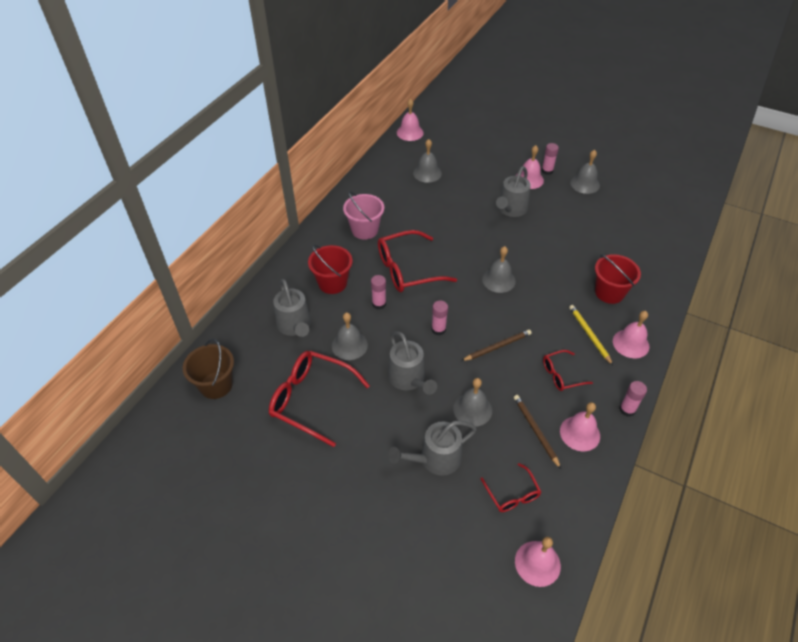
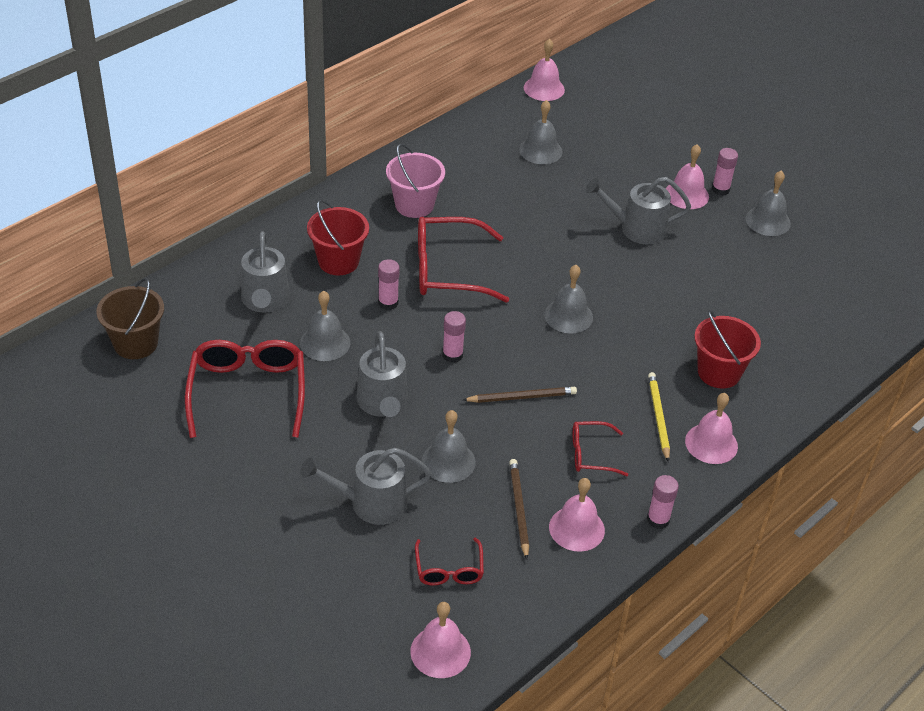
camera: 15 degrees right, 5 degrees down
red glasses [269,351,370,447] -> red glasses turned 45 degrees clockwise [185,340,305,438]
grey watering can [496,166,531,217] -> grey watering can turned 45 degrees clockwise [586,177,691,244]

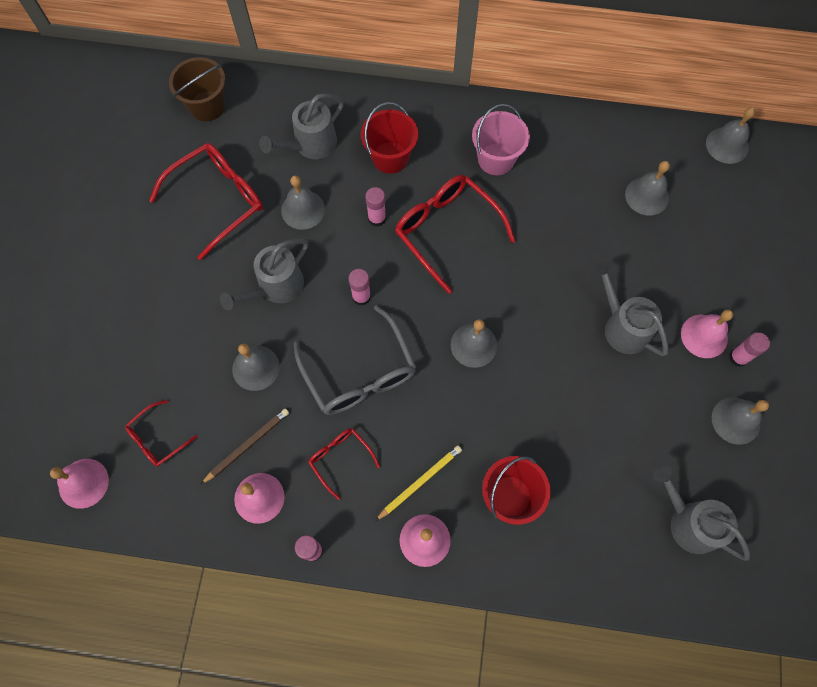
camera: 55 degrees right, 25 degrees up
grey watering can [300,448,432,525] -> grey watering can moved to [653,466,750,561]
brown pencil [463,387,577,403] -> grey glasses [294,305,416,415]
pink bell [524,39,565,101] -> grey bell [706,107,755,164]

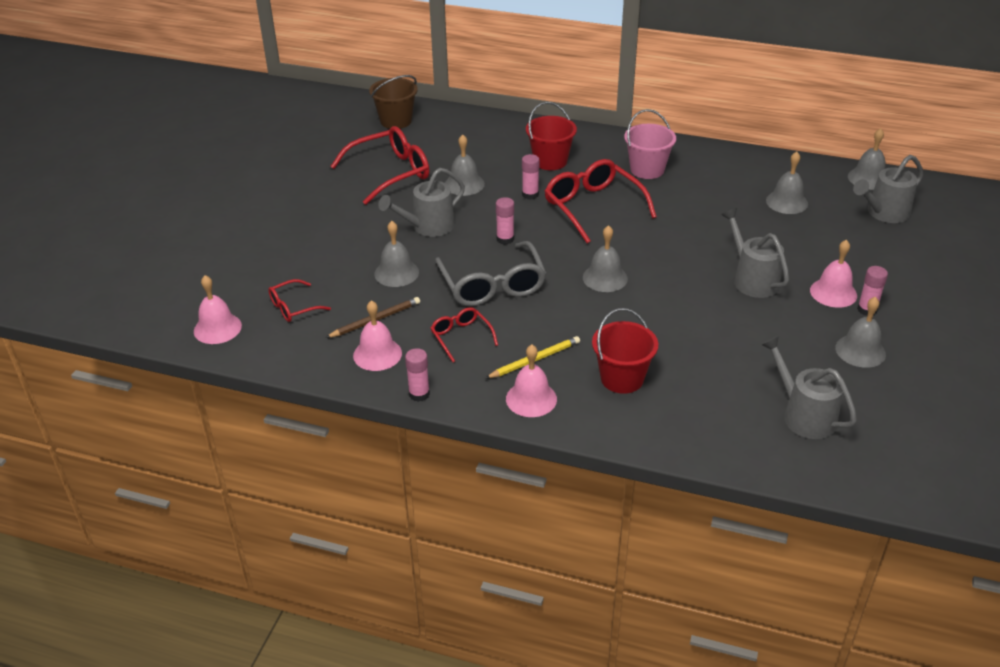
camera: 10 degrees right, 30 degrees down
grey watering can [259,94,344,159] -> grey watering can moved to [853,155,923,223]

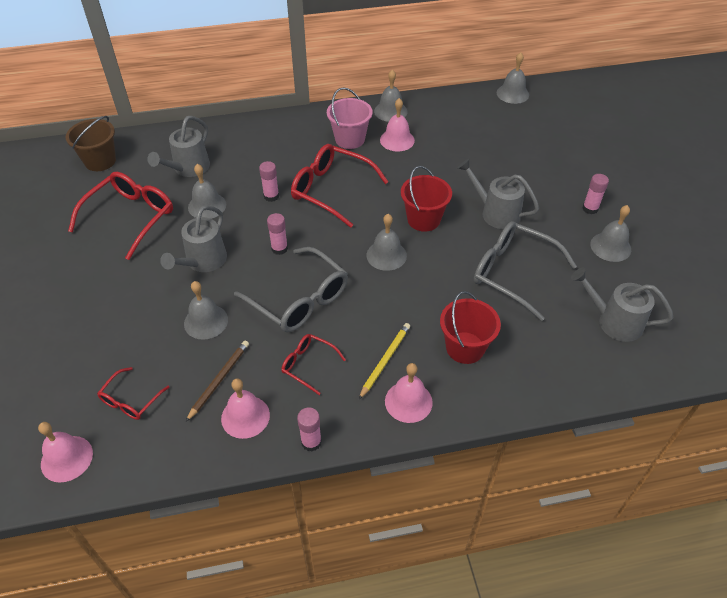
camera: 30 degrees left, 10 degrees up
red bucket [526,102,577,170] -> red bucket moved to [401,166,452,232]
grey bell [766,151,808,214] -> grey bell moved to [374,70,407,122]
pink bell [810,240,857,308] -> pink bell moved to [380,98,415,152]
grey watering can [853,155,923,223] -> grey watering can moved to [147,116,210,177]
none -> grey glasses [474,221,577,321]

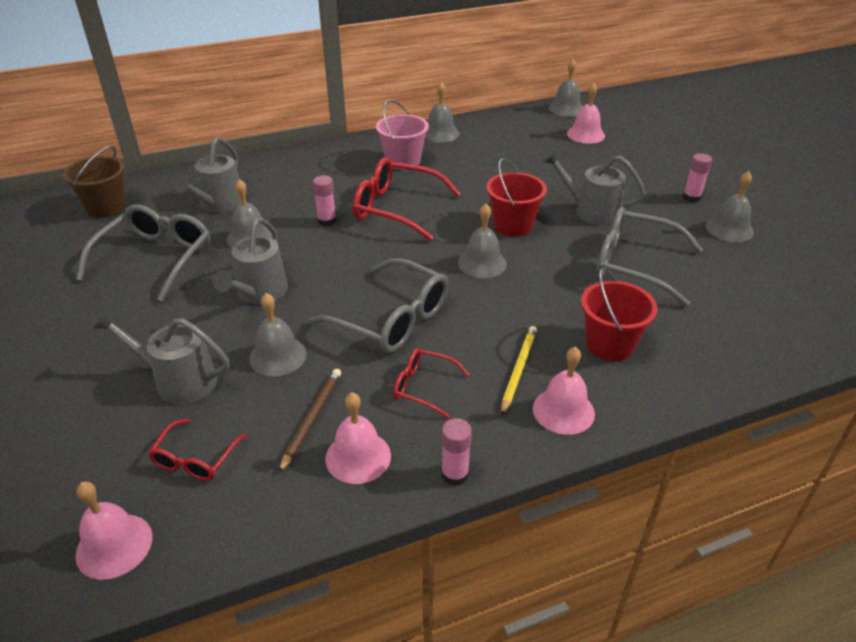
camera: 10 degrees left, 10 degrees down
red glasses [68,172,173,260] -> grey glasses [76,204,211,302]
pink glue stick [267,213,288,255] -> none
pink bell [380,98,415,152] -> pink bell moved to [567,83,605,144]
grey watering can [571,268,673,342] -> grey watering can moved to [93,310,230,404]

